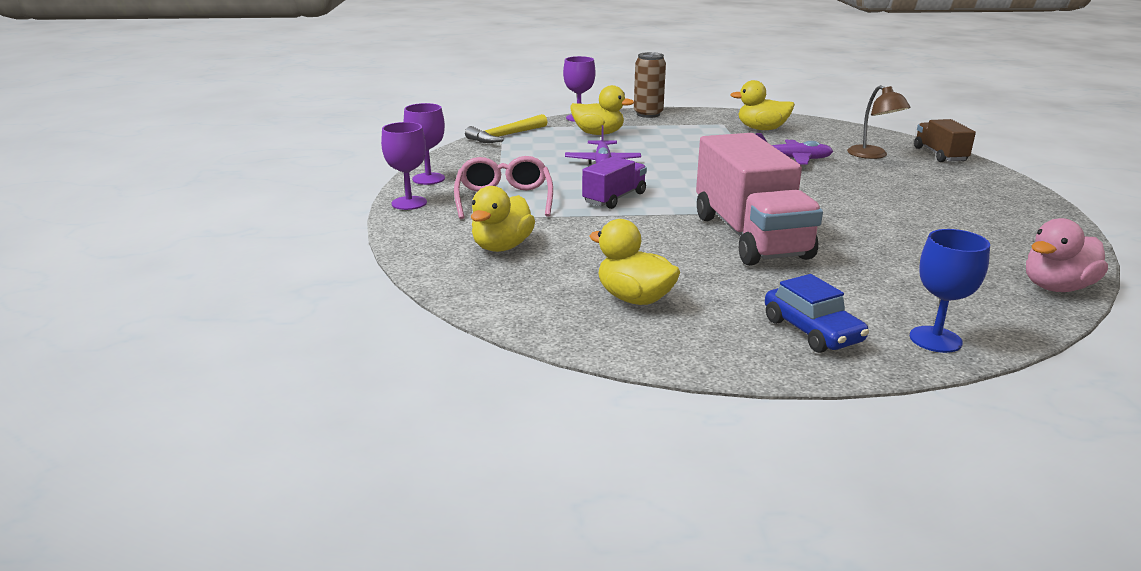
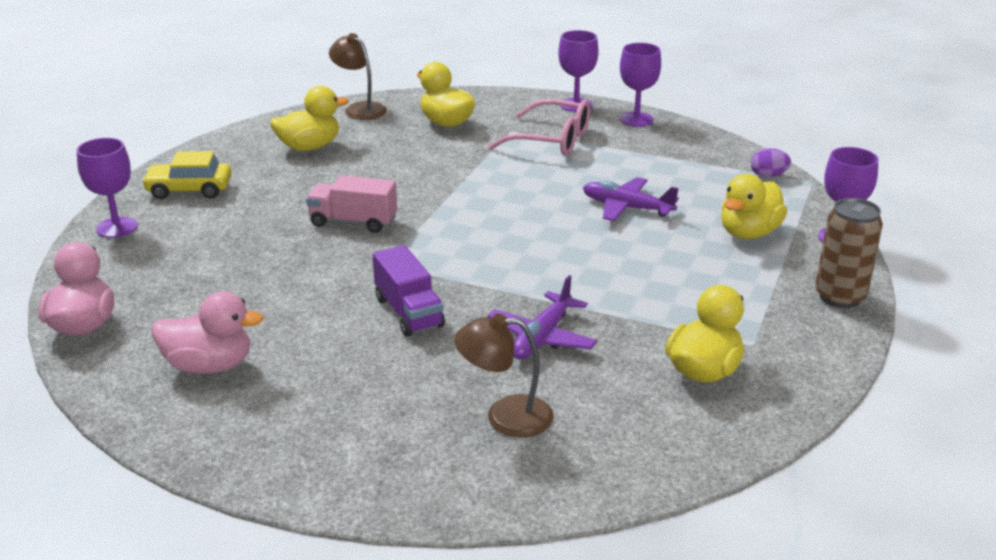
camera: 115 degrees right, 5 degrees up
yellow hammer [465,114,548,143] -> purple egg [751,148,791,178]
purple truck [582,156,647,209] -> purple truck moved to [372,245,445,337]
pink truck [696,133,823,266] -> pink truck [306,175,397,233], size x0.51
blue car [765,274,869,353] -> yellow car [142,151,232,199]
blue goblet [910,229,990,353] -> purple goblet [77,138,138,238]
brown truck [914,119,976,162] -> none
none -> pink duck [152,291,264,374]
none -> brown lamp [329,33,387,120]

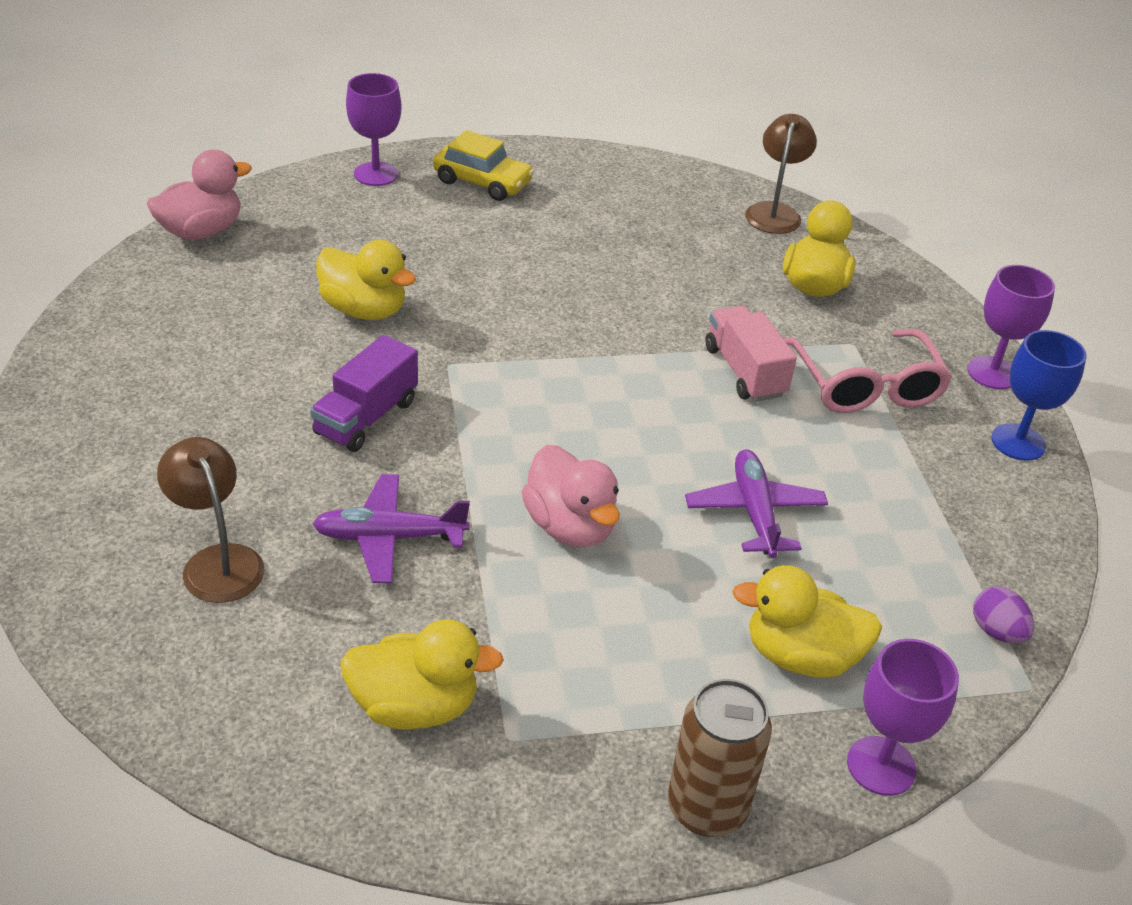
camera: 55 degrees right, 10 degrees up
yellow car [142,151,232,199] -> yellow car turned 150 degrees clockwise [433,130,534,201]
pink duck [152,291,264,374] -> pink duck moved to [522,445,620,548]
yellow duck [270,86,349,151] -> yellow duck moved to [316,240,416,320]
pink truck [306,175,397,233] -> pink truck moved to [705,306,797,402]
purple goblet [620,43,661,127] -> blue goblet [991,330,1086,461]

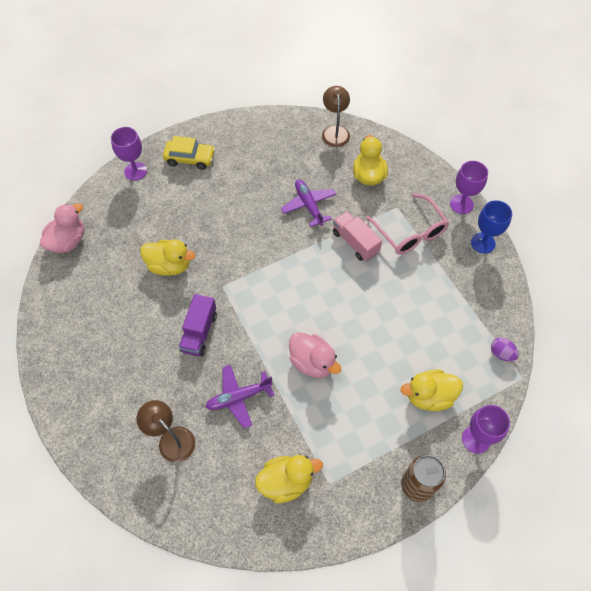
camera: 15 degrees left, 20 degrees up
purple plane [685,449,828,558] -> purple plane moved to [281,180,336,227]

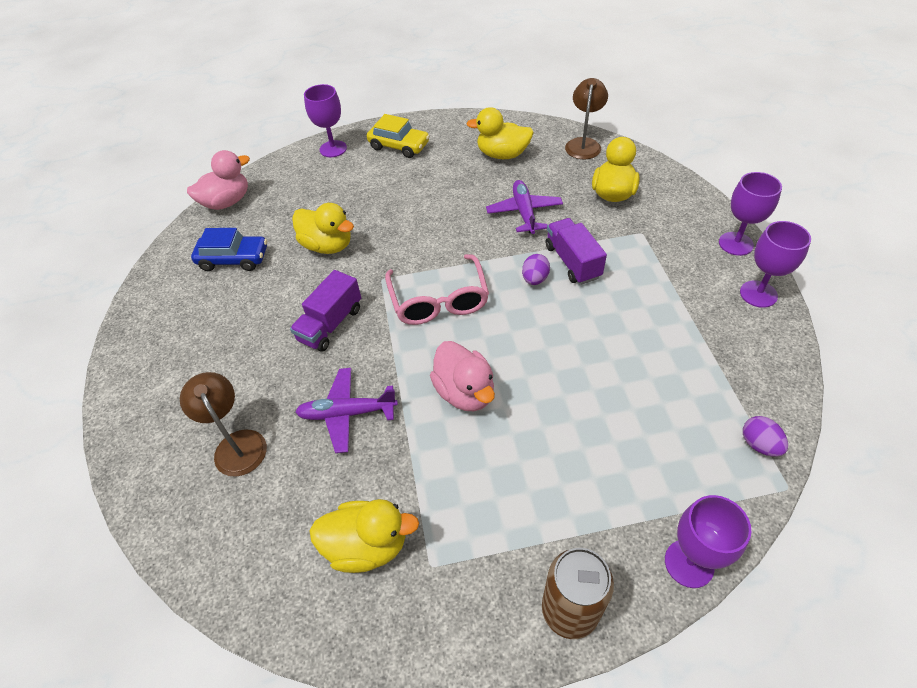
camera: 20 degrees right, 10 degrees down
pink truck [333,211,382,261] -> purple truck [545,218,607,284]
pink glasses [366,194,449,255] -> pink glasses moved to [385,254,489,325]
yellow duck [401,369,463,411] -> yellow duck moved to [466,107,534,159]
blue goblet [471,200,512,254] -> purple goblet [740,221,811,308]
none -> blue car [191,228,267,271]
none -> purple egg [522,254,550,285]

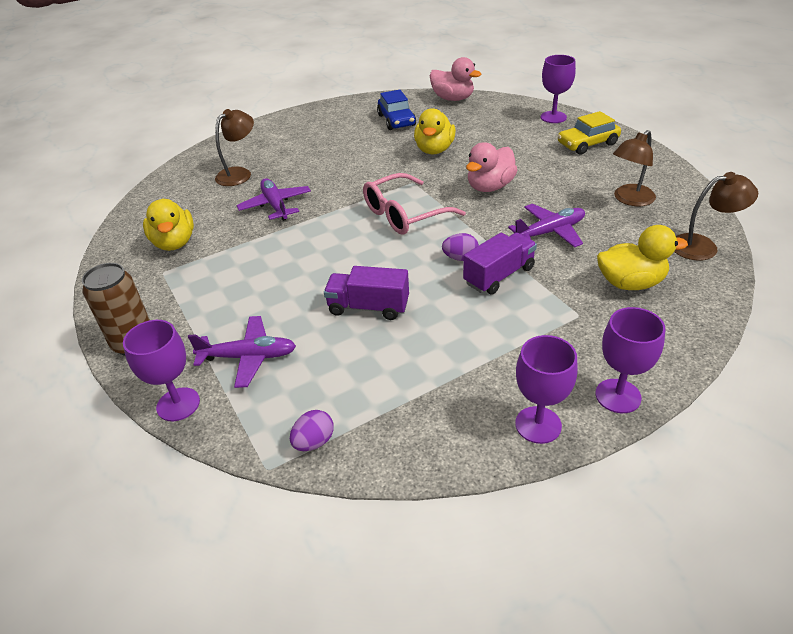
camera: 70 degrees right, 10 degrees down
purple truck [290,270,361,352] -> purple truck moved to [324,266,409,320]
yellow car [367,114,430,158] -> yellow car turned 60 degrees clockwise [558,111,621,155]
pink duck [430,341,495,411] -> pink duck moved to [466,142,517,192]
yellow duck [466,107,534,159] -> brown lamp [613,130,656,206]
none -> purple plane [188,316,296,388]

